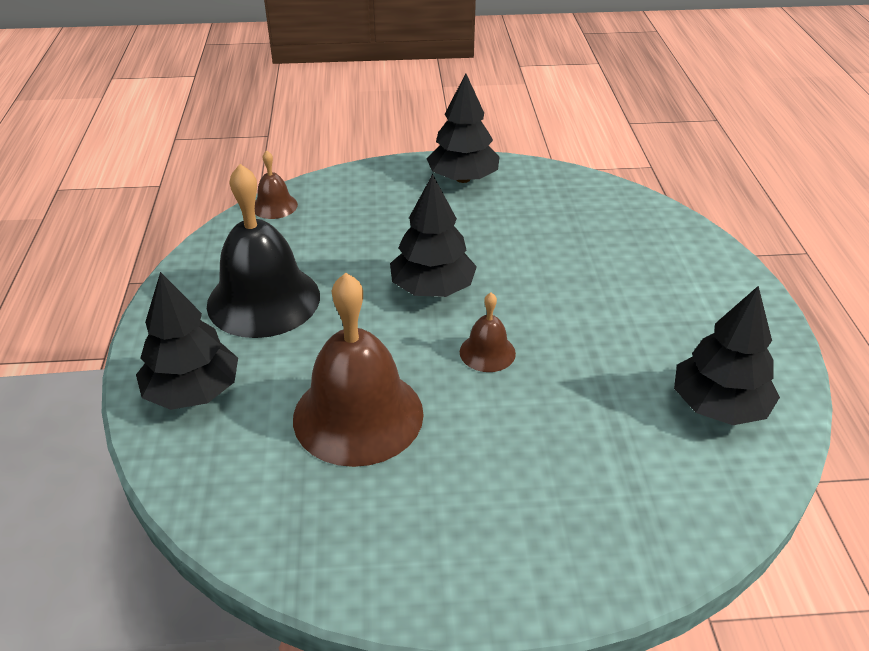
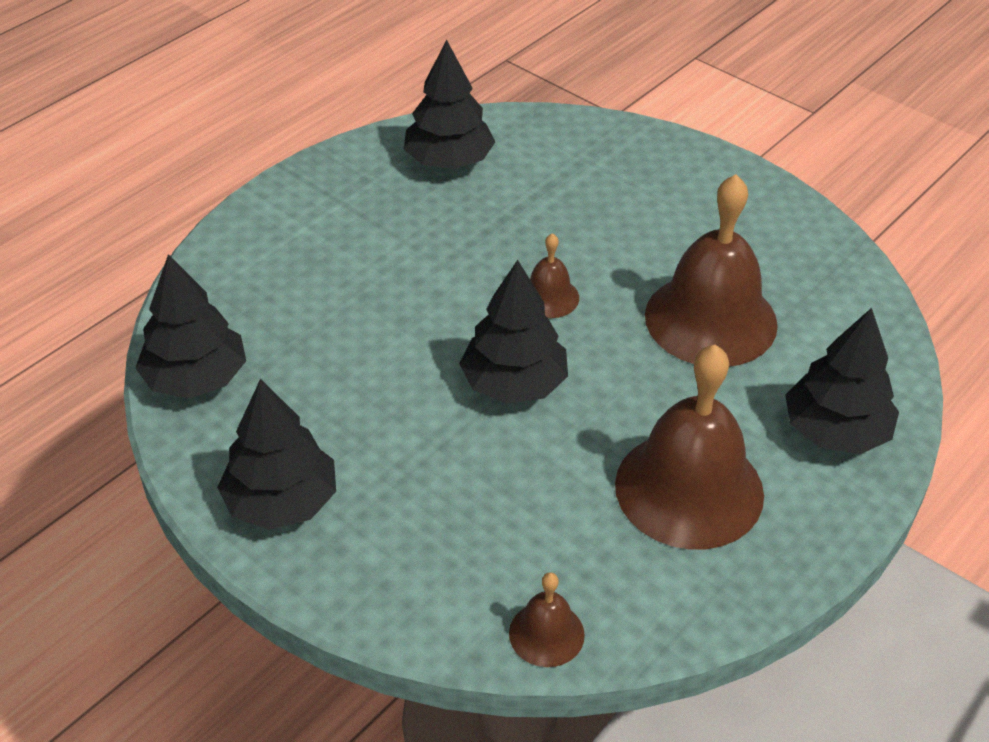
camera: 135 degrees left, 5 degrees up
black bell [207,164,320,338] -> brown bell [615,345,764,549]
none -> black tree [135,254,246,398]

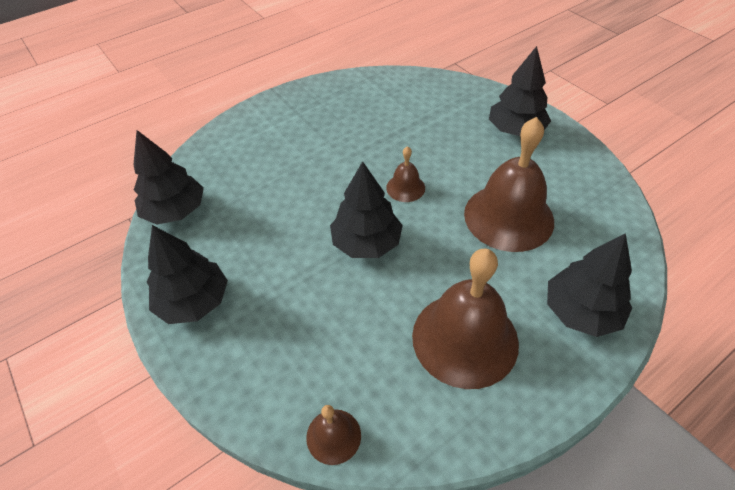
camera: 15 degrees right, 5 degrees up
black tree [404,40,496,169] -> black tree moved to [489,46,551,136]

